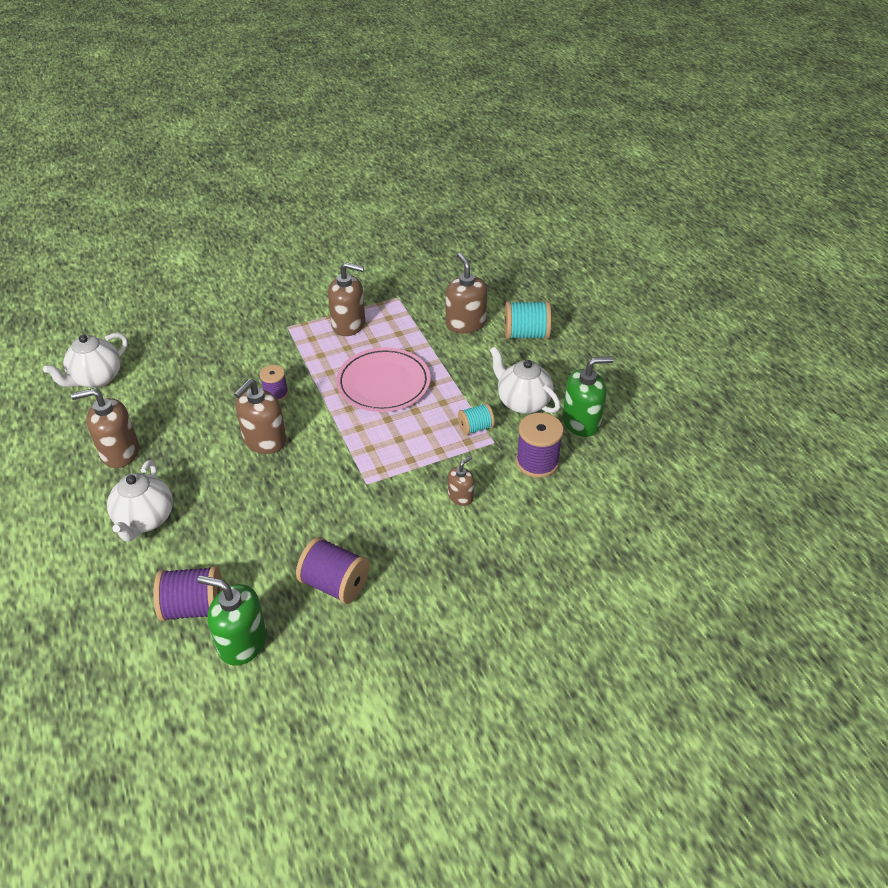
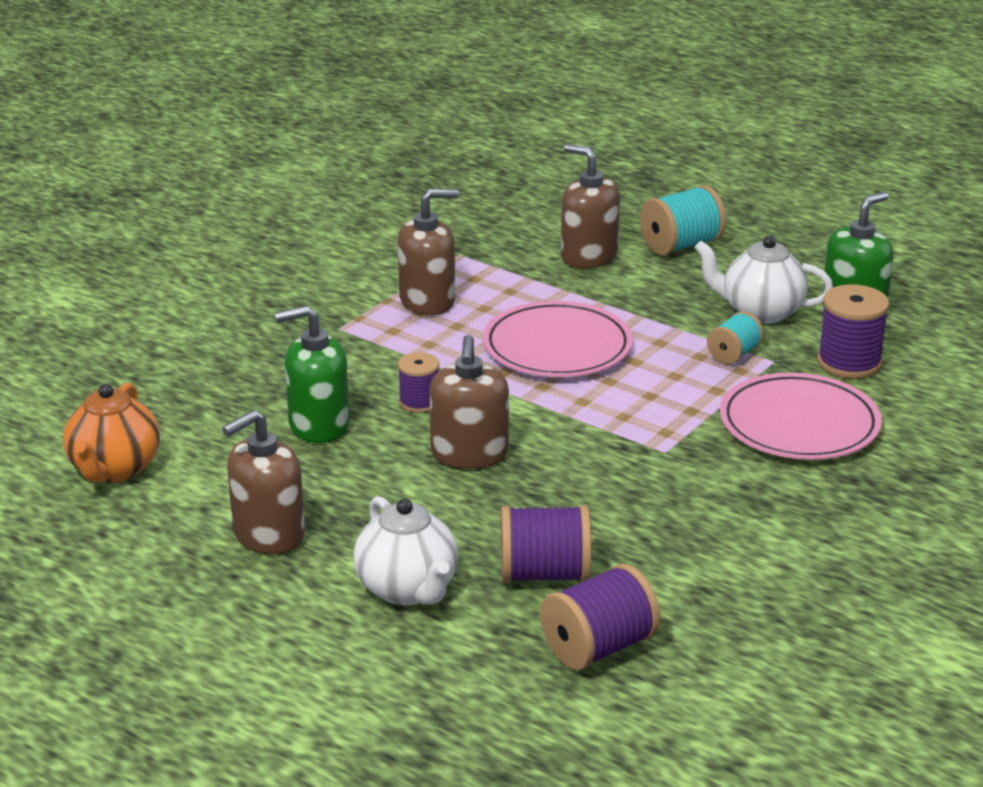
camera: 30 degrees left, 15 degrees down
white teapot [43,333,128,388] -> orange teapot [63,383,160,483]
green soap dispenser [197,575,267,666] -> green soap dispenser moved to [275,305,350,443]
purple spool [296,537,370,604] -> purple spool moved to [500,505,592,583]
brown soap dispenser [448,456,474,506] -> pink plate [720,372,882,460]

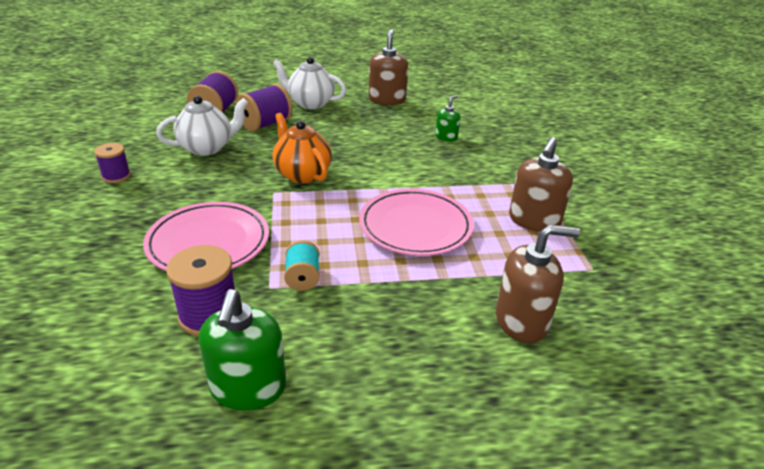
camera: 135 degrees right, 5 degrees up
orange teapot [63,383,160,483] -> orange teapot moved to [273,113,332,183]
green soap dispenser [275,305,350,443] -> green soap dispenser [435,95,460,142], size x0.57
purple spool [398,352,439,413] -> purple spool moved to [94,143,131,183]
brown soap dispenser [430,335,509,469] -> none
turquoise spool [640,185,726,256] -> none
white teapot [695,236,833,324] -> white teapot moved to [156,96,248,156]

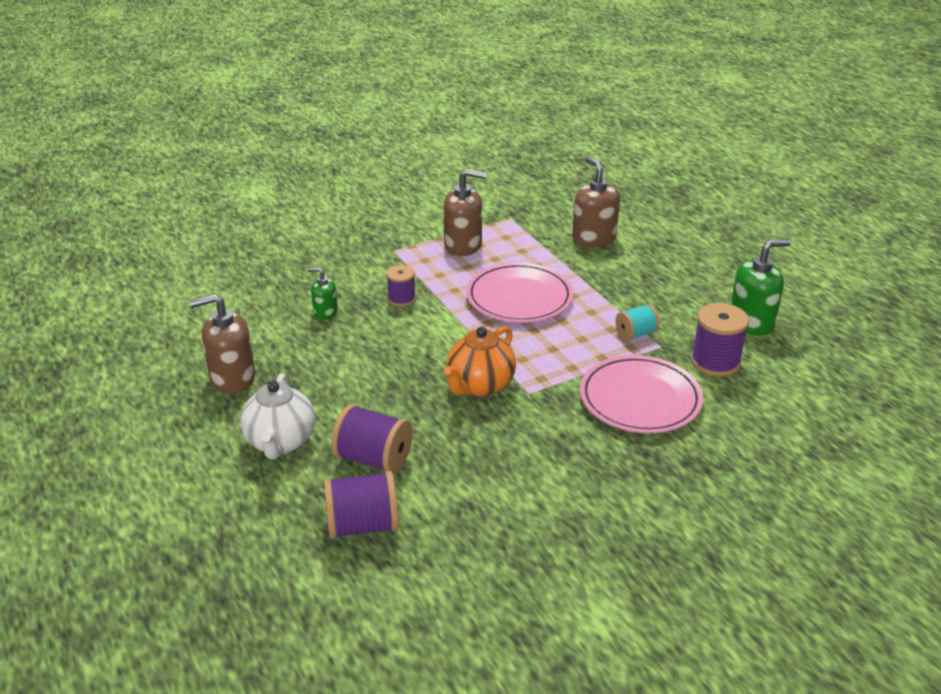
camera: 110 degrees left, 0 degrees up
purple spool [94,143,131,183] -> purple spool moved to [386,265,416,307]
white teapot [156,96,248,156] -> none

